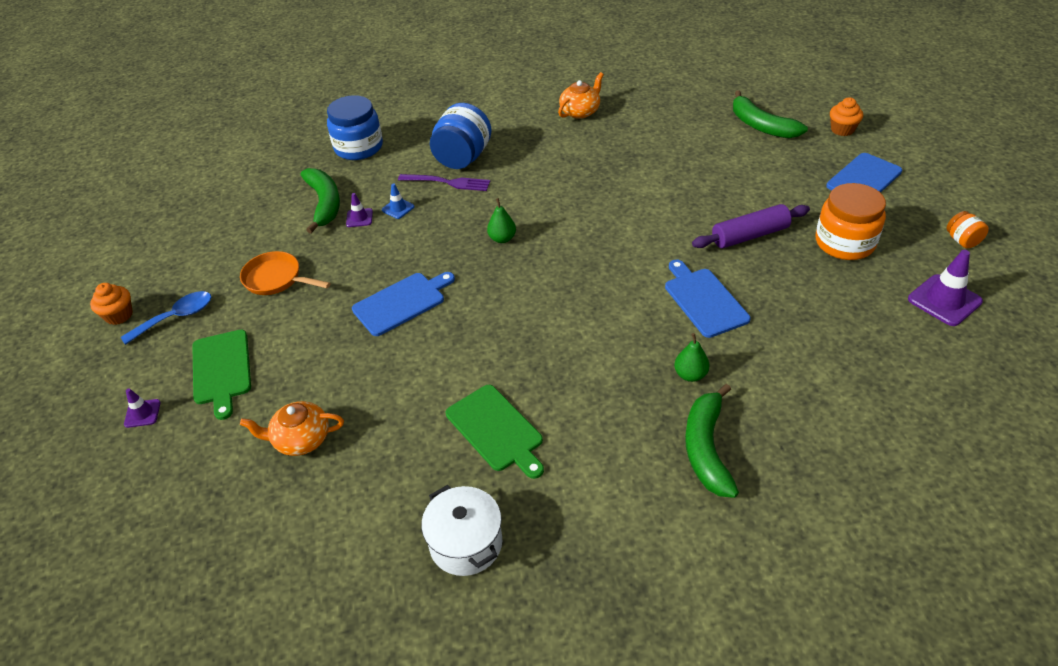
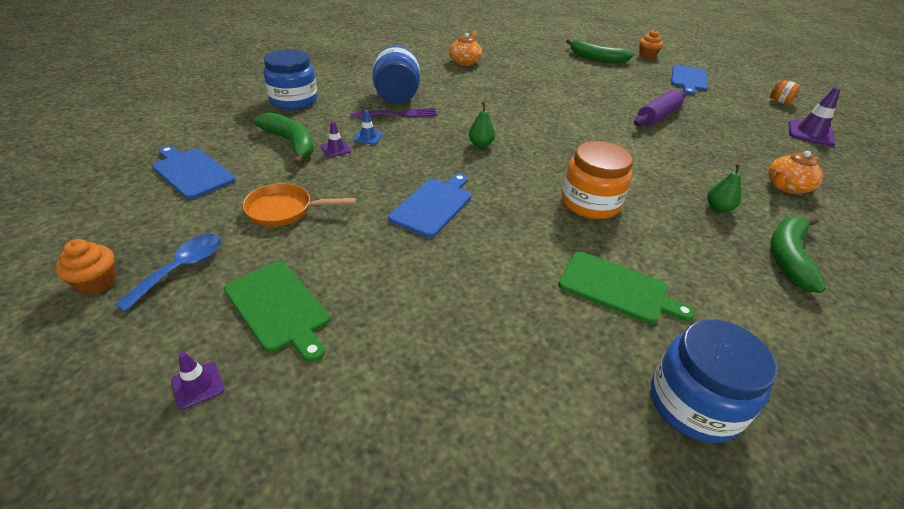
camera: 30 degrees left, 5 degrees down
orange teapot [240,401,344,456] -> orange teapot moved to [768,151,823,194]
white pot [421,485,502,576] -> blue jar [651,320,777,443]
blue cutting board [665,259,750,338] -> blue cutting board moved to [152,146,236,199]
green banana [685,384,739,498] -> green banana turned 45 degrees clockwise [771,216,826,293]
orange jar [816,183,886,260] -> orange jar moved to [561,141,633,219]

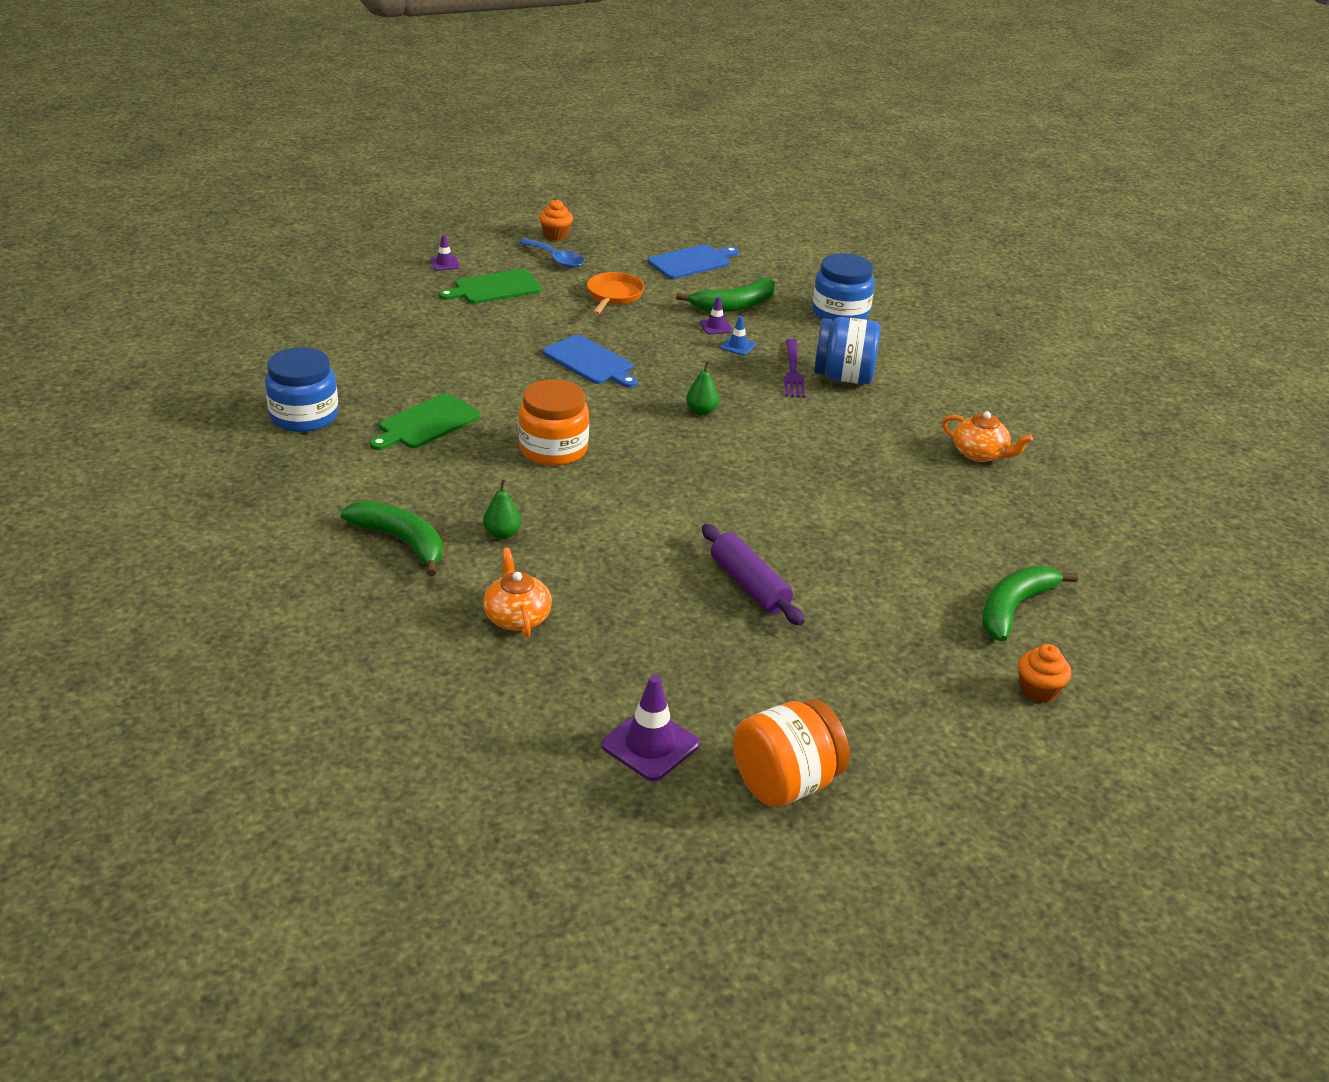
camera: 105 degrees right, 5 degrees down
blue cutting board [671,65,708,95] -> none
orange jar [770,80,800,105] -> orange jar [733,699,849,807], size x2.03

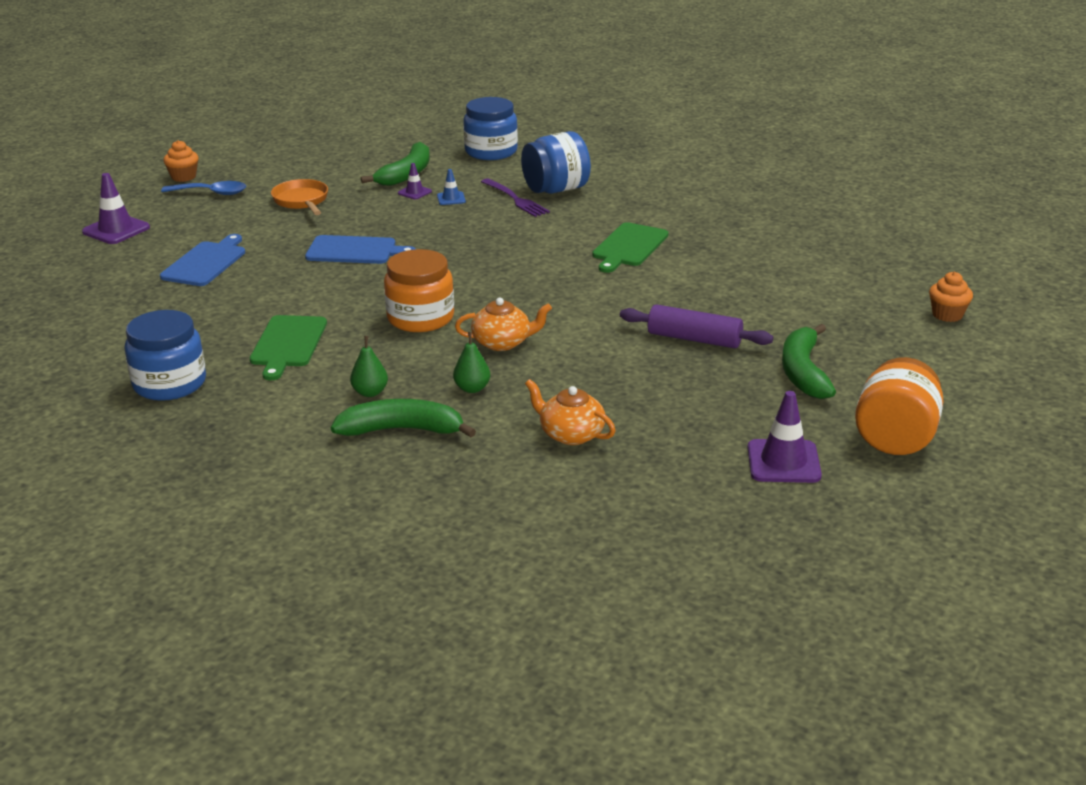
camera: 35 degrees left, 5 degrees down
purple traffic cone [430,235,460,271] -> purple traffic cone [82,173,150,244], size x1.83
green cutting board [439,269,542,304] -> green cutting board moved to [592,222,669,273]
blue cutting board [648,244,739,279] -> blue cutting board moved to [160,234,245,286]
green pear [686,361,719,415] -> green pear moved to [350,336,388,397]
orange teapot [942,411,1033,462] -> orange teapot moved to [455,298,552,351]
green banana [982,566,1078,642] -> green banana moved to [782,324,836,399]

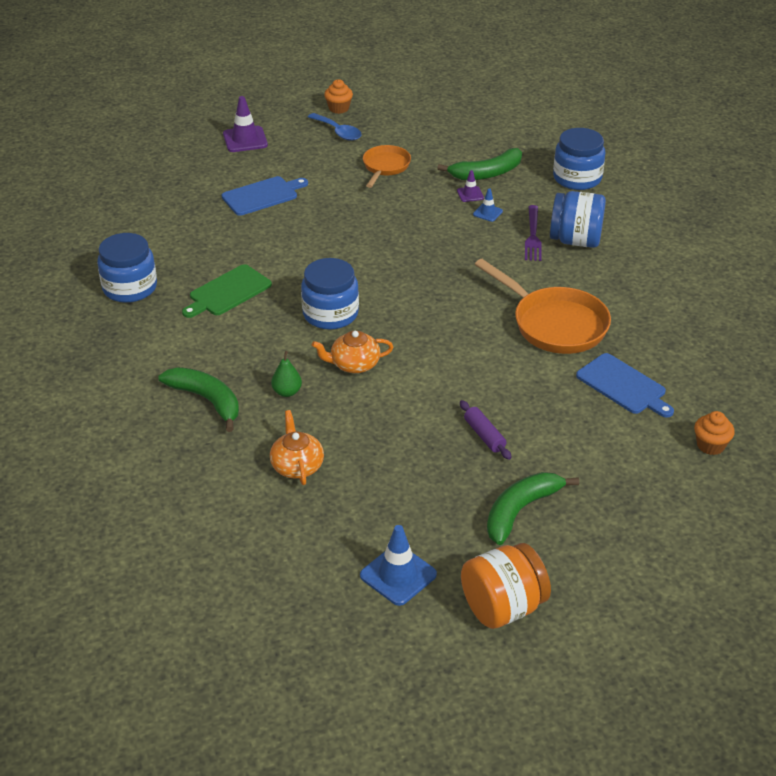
camera: 40 degrees right, 10 degrees up
blue cutting board [305,235,416,264] -> blue cutting board moved to [576,353,674,418]
green pear [350,336,388,397] -> none
orange jar [384,249,454,332] -> blue jar [301,258,359,330]
orange teapot [455,298,552,351] -> orange teapot turned 135 degrees clockwise [312,331,393,373]
green cutting board [592,222,669,273] -> orange pan [475,259,611,354]
purple rolling pin [620,304,773,348] -> purple rolling pin [460,400,512,460], size x0.66
purple traffic cone [747,391,822,483] -> blue traffic cone [360,525,437,606]
orange cupcake [929,272,973,322] -> orange cupcake moved to [694,411,735,455]

